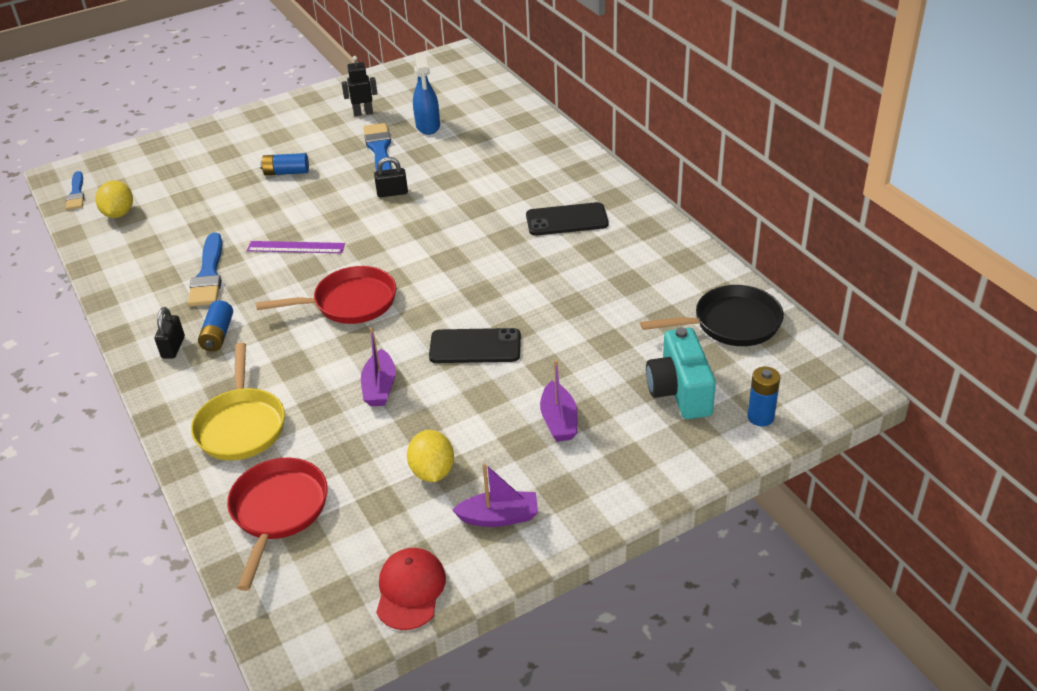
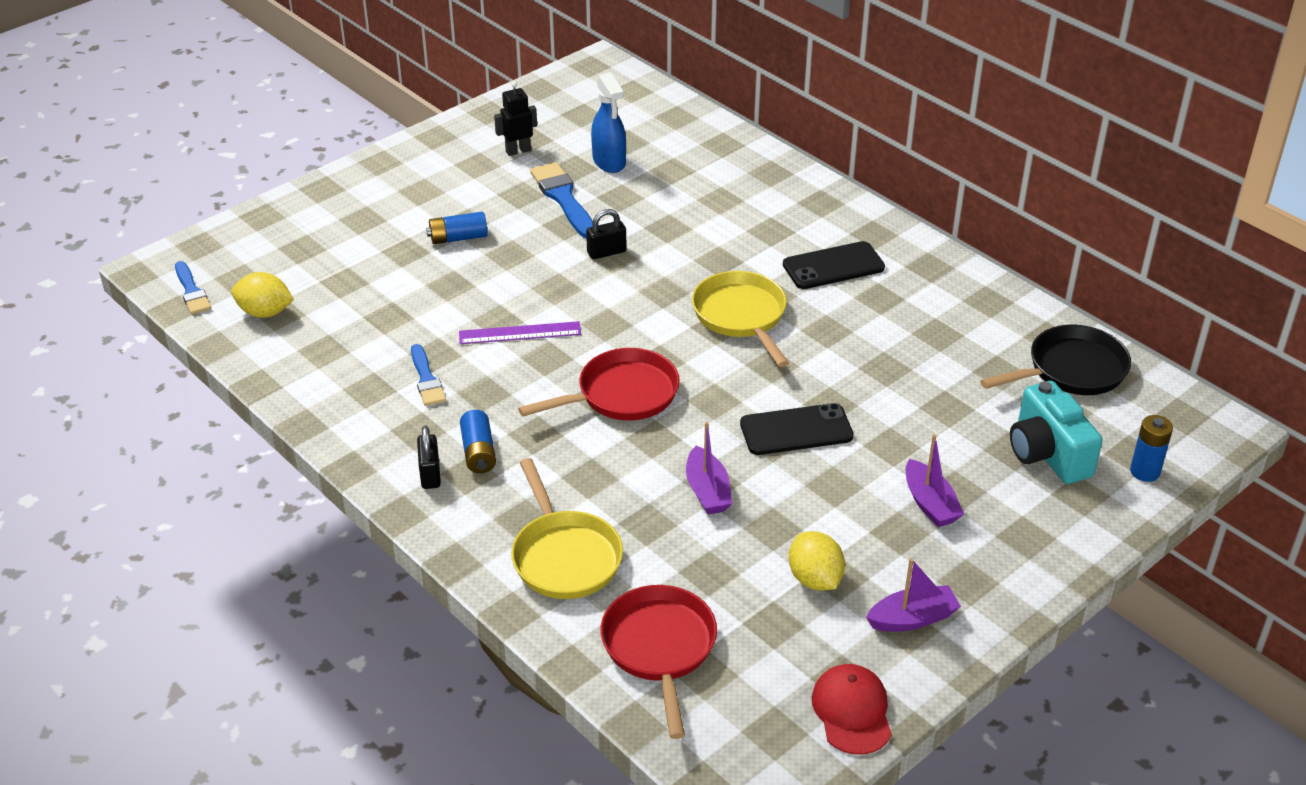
camera: 15 degrees left, 0 degrees up
yellow lemon [96,180,133,218] -> yellow lemon turned 60 degrees counterclockwise [231,272,294,318]
blue brush [188,232,222,306] -> blue brush [411,344,446,406], size x0.64
none -> yellow pan [692,271,789,367]

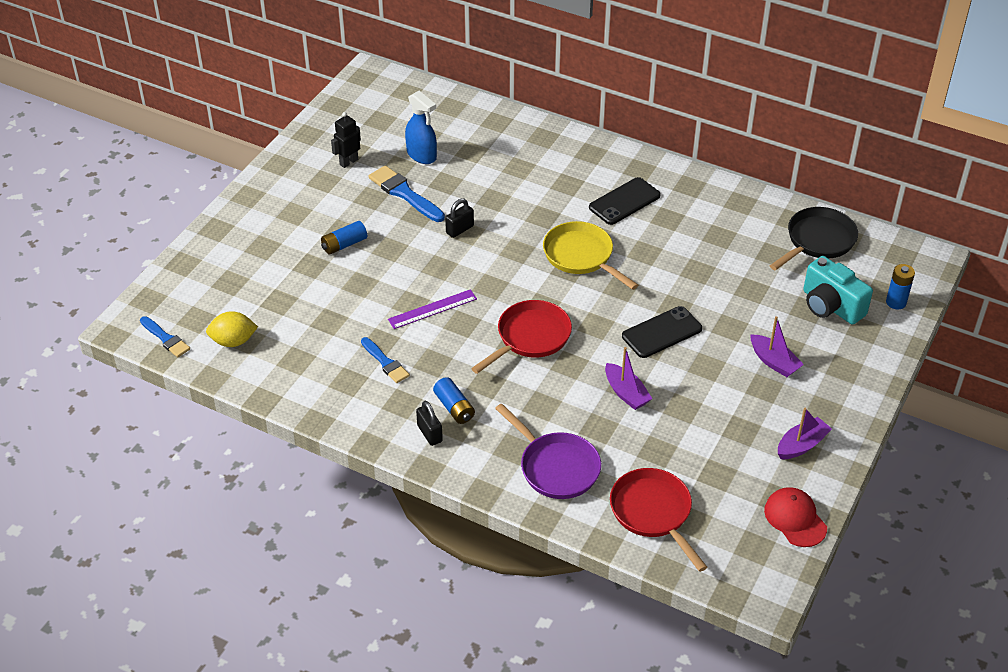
camera: 20 degrees left, 5 degrees up
yellow pan [511,458,623,599] -> purple pan [495,404,601,499]
yellow lemon [789,531,845,591] -> none

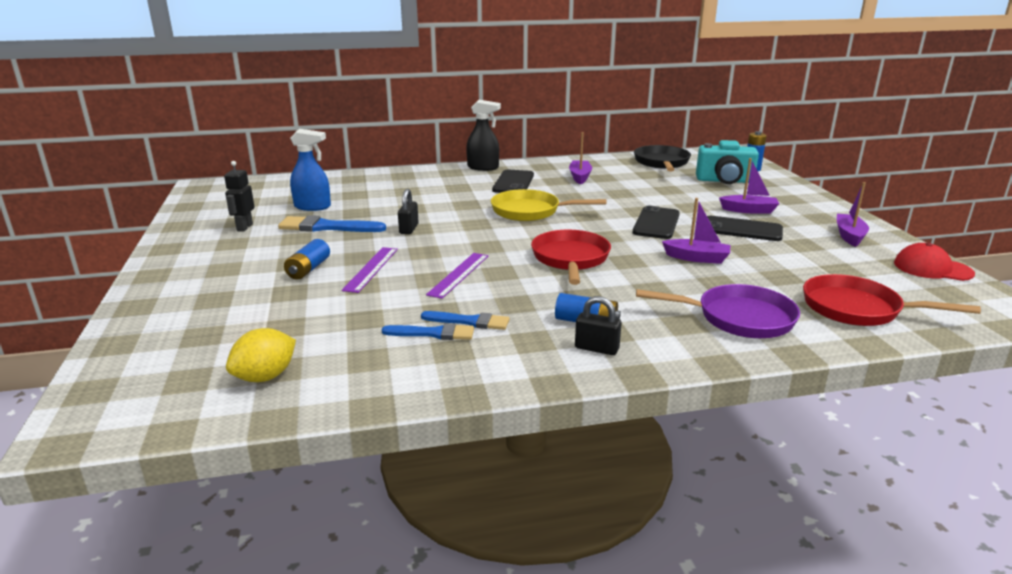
camera: 40 degrees left, 20 degrees down
blue brush [140,316,190,357] -> blue brush moved to [382,323,474,340]
none -> purple ruler [342,247,398,293]
none -> black spray bottle [466,100,501,171]
none -> purple boat [569,132,592,184]
none -> black phone [707,216,783,241]

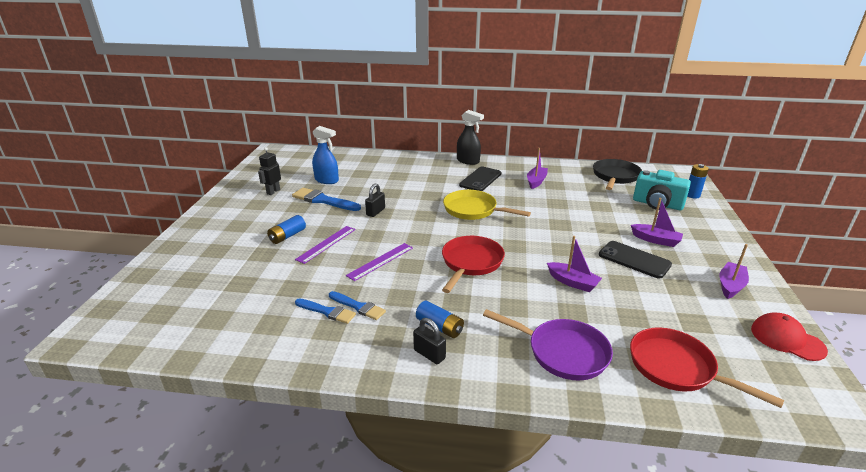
camera: 20 degrees right, 5 degrees up
yellow lemon [226,328,296,382] -> none
black phone [633,206,680,239] -> none

